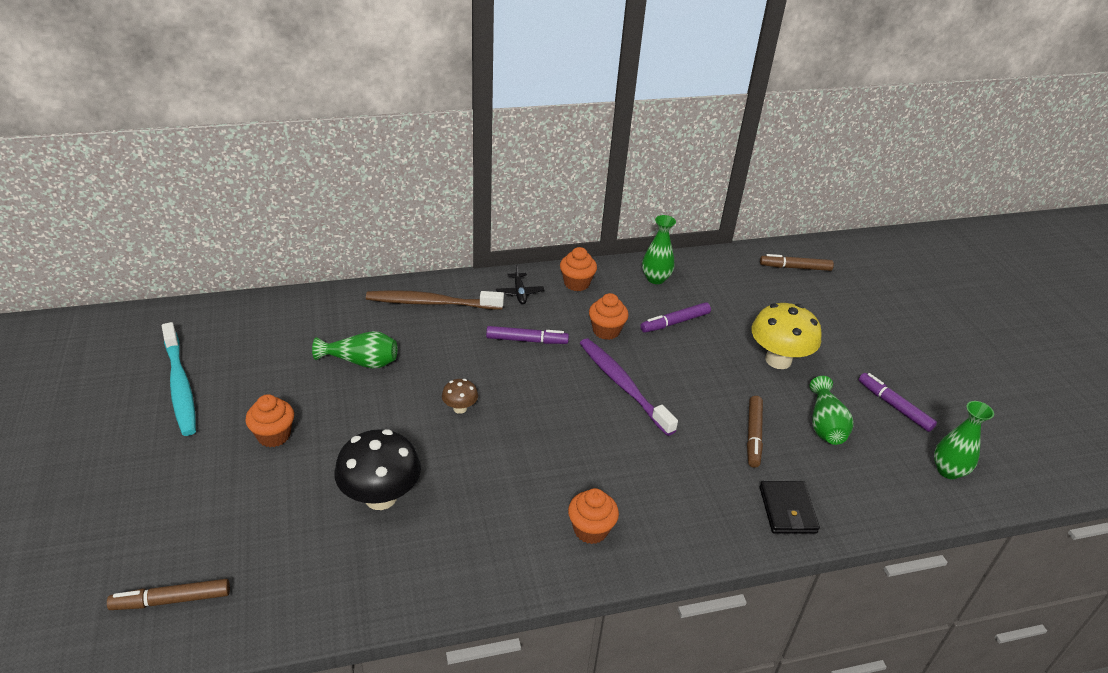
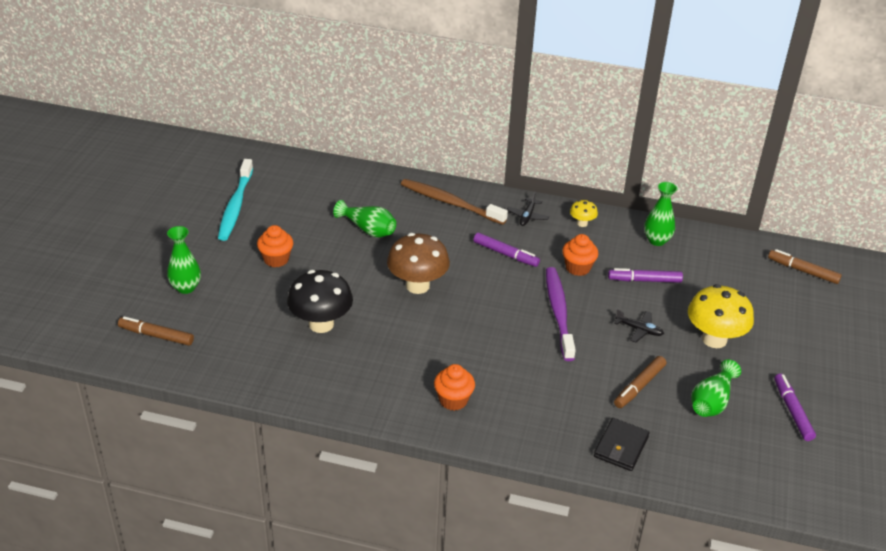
camera: 30 degrees right, 0 degrees up
brown mushroom [442,379,478,414] -> brown mushroom [387,233,450,294], size x2.06
orange cupcake [560,247,597,291] -> yellow mushroom [570,200,598,227]
green vase [934,401,994,479] -> green vase moved to [167,226,201,294]
none -> black plane [614,309,664,342]

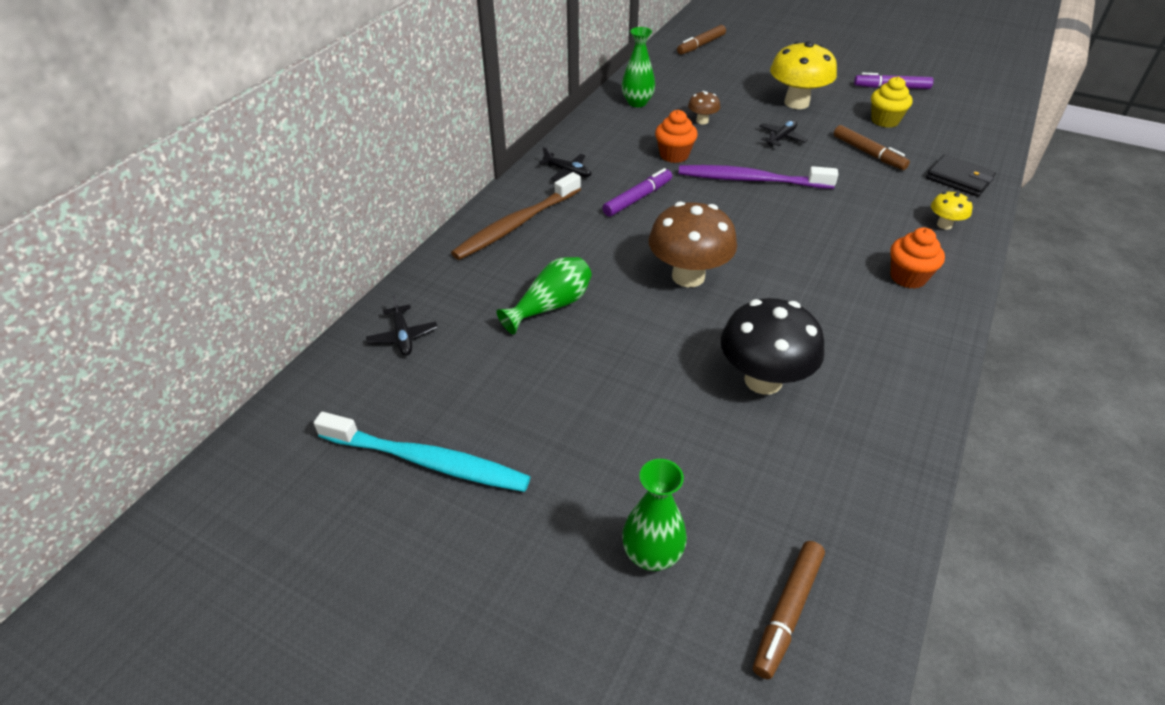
camera: 75 degrees left, 5 degrees up
orange cupcake [257,225,293,267] -> none
yellow mushroom [570,200,598,227] -> yellow mushroom moved to [931,191,972,230]
purple marker [608,268,683,283] -> brown mushroom [688,91,720,124]
green vase [691,360,741,417] -> yellow cupcake [871,76,913,128]
none -> black plane [366,295,438,356]

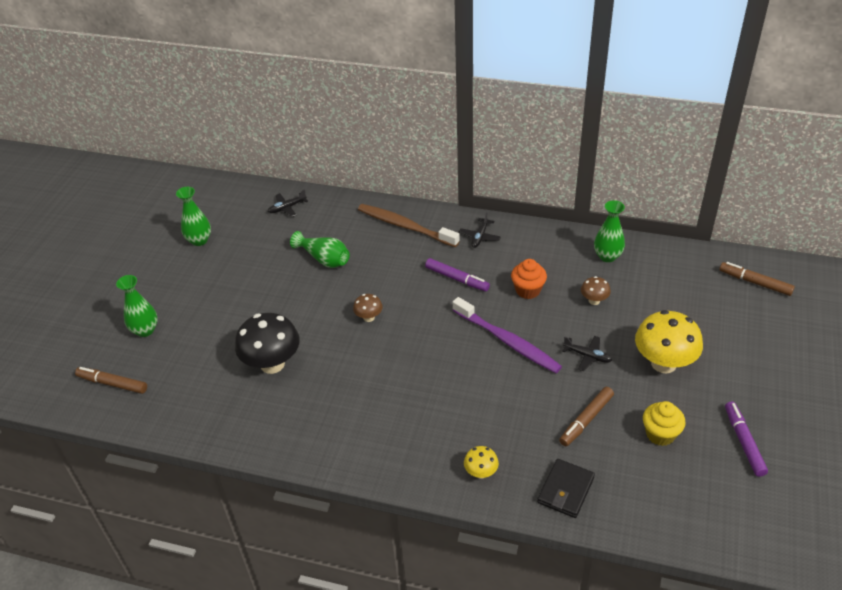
camera: 80 degrees right, 0 degrees up
turquoise toothbrush [314,412,530,492] -> green vase [176,187,211,246]
brown mushroom [649,202,737,287] -> brown mushroom [353,294,383,322], size x0.48
purple toothbrush [679,165,838,189] -> purple toothbrush turned 135 degrees clockwise [453,297,562,373]
orange cupcake [890,227,945,289] -> none

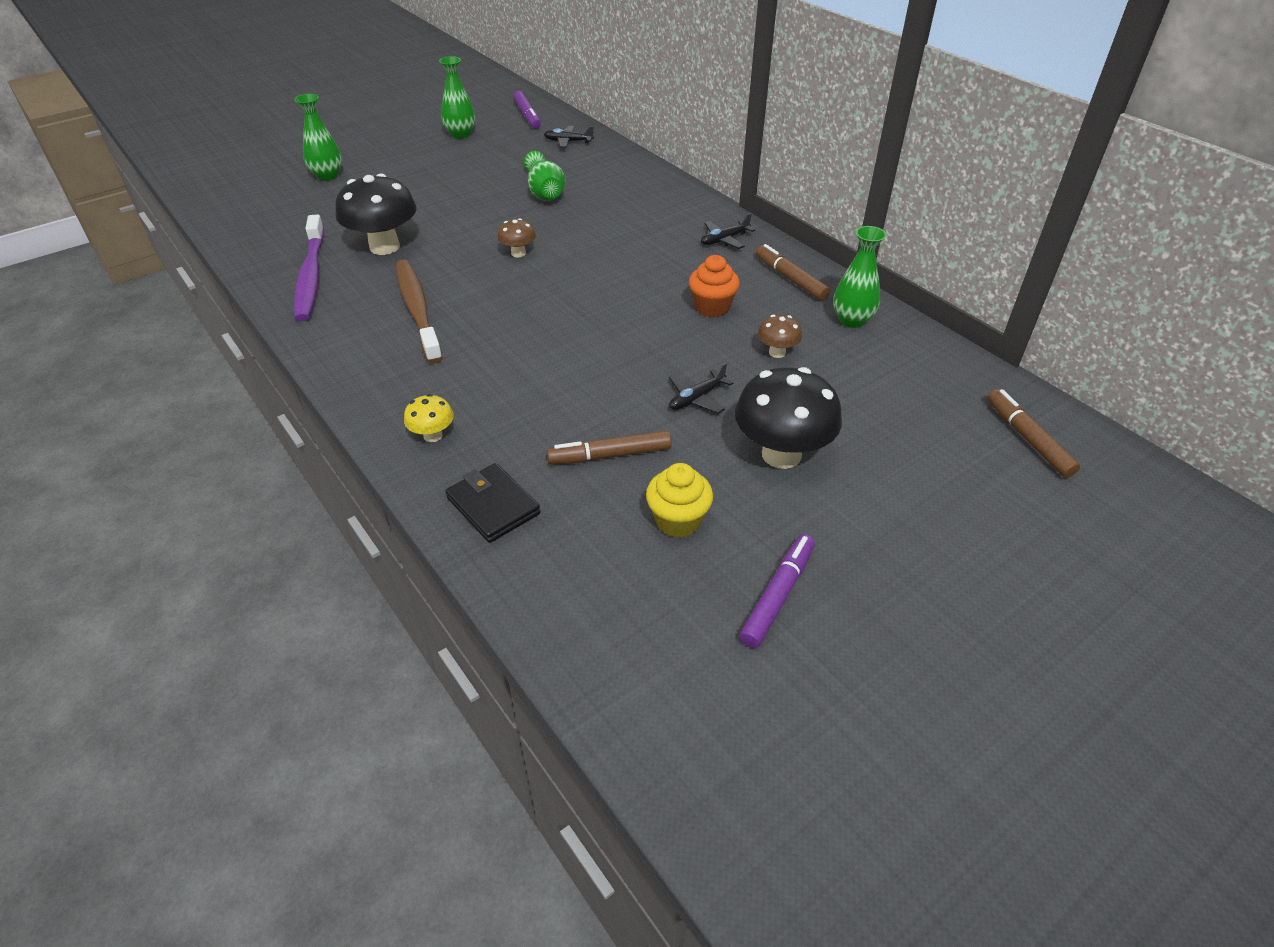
camera: 35 degrees right, 0 degrees up
brown marker [75,367,147,394] -> brown marker moved to [756,244,830,301]
brown toothbrush [358,204,460,247] -> brown toothbrush moved to [396,259,443,364]
purple marker [425,258,490,292] -> purple marker moved to [513,91,541,129]
purple toothbrush [453,297,562,373] -> purple toothbrush moved to [294,214,324,321]
black wallet [537,459,595,518] -> black wallet turned 75 degrees clockwise [445,463,540,543]
black plane [562,336,612,371] -> black plane turned 75 degrees clockwise [669,363,733,414]
yellow mushroom [635,310,703,374] -> black mushroom [735,367,842,469]

